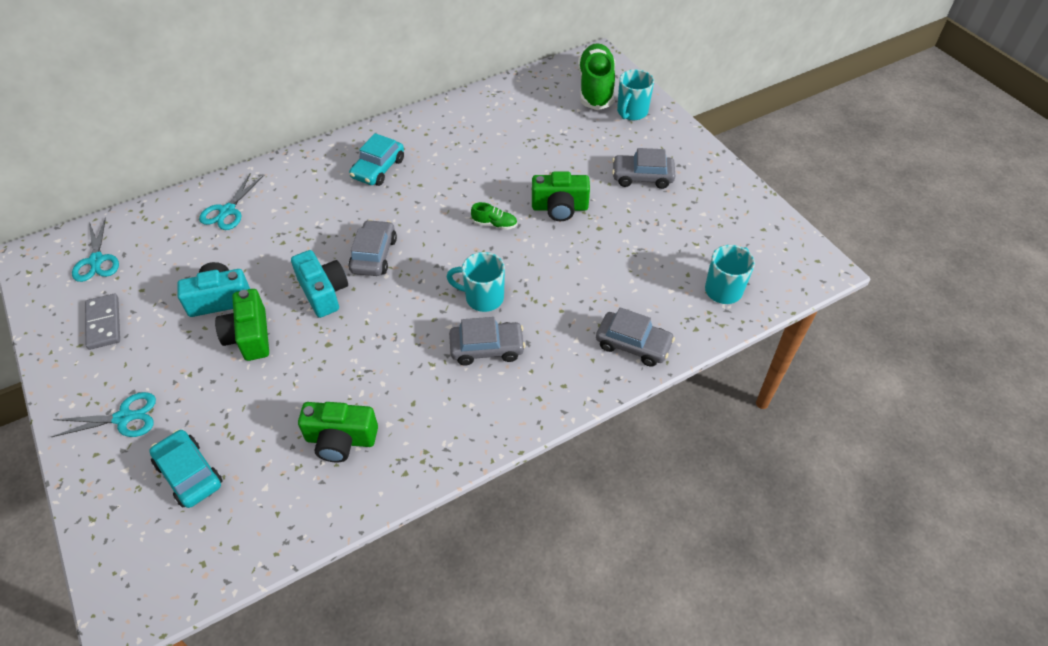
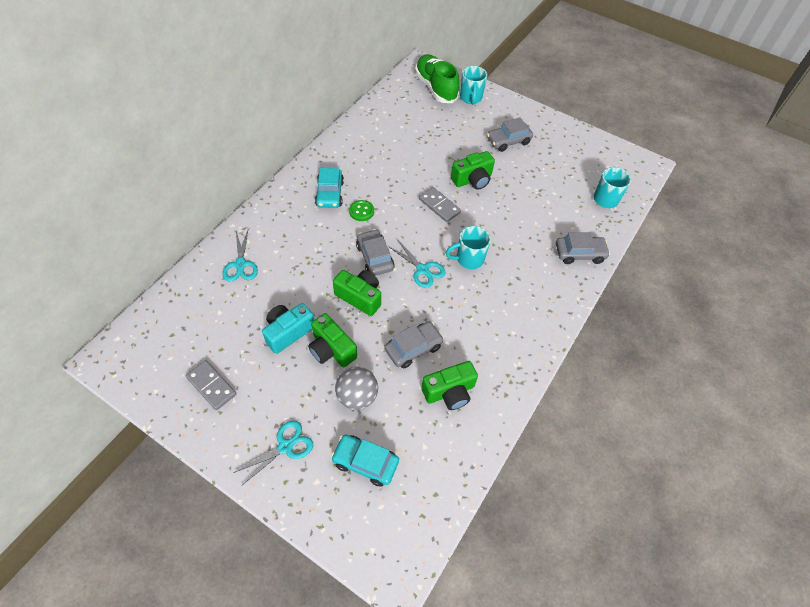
camera: 30 degrees left, 5 degrees up
turquoise scissors [72,217,119,282] -> turquoise scissors moved to [388,239,445,288]
turquoise camera [291,250,348,318] -> green camera [333,270,381,316]
grey car [449,317,525,365] -> grey car moved to [384,321,444,368]
green shoe [471,202,517,230] -> grey domino [419,187,461,222]
none -> grey ball [335,367,378,410]
none -> green button [349,200,374,221]

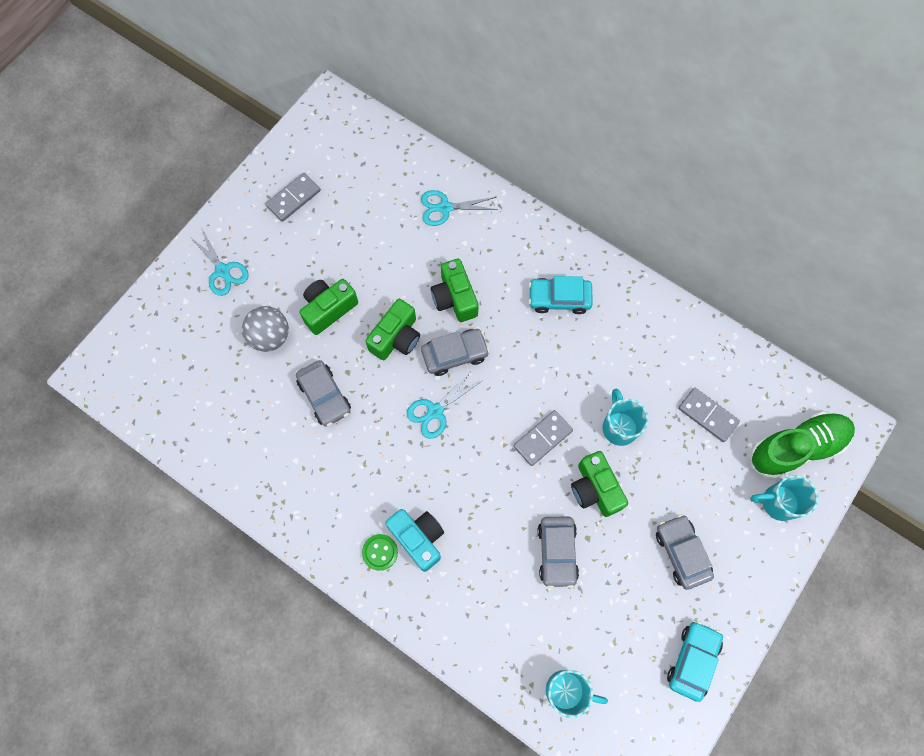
camera: 95 degrees right, 15 degrees up
turquoise camera [262,303,314,354] -> turquoise camera moved to [385,509,444,572]
turquoise car [331,434,399,487] -> turquoise car moved to [667,621,723,702]
green button [349,200,374,221] -> green button moved to [362,534,398,571]
green camera [421,361,478,410] -> green camera moved to [431,258,479,322]
turquoise mug [446,226,491,269] -> turquoise mug moved to [602,389,649,446]
grey car [556,232,610,264] -> grey car moved to [538,517,579,588]
none -> grey domino [678,388,740,442]

